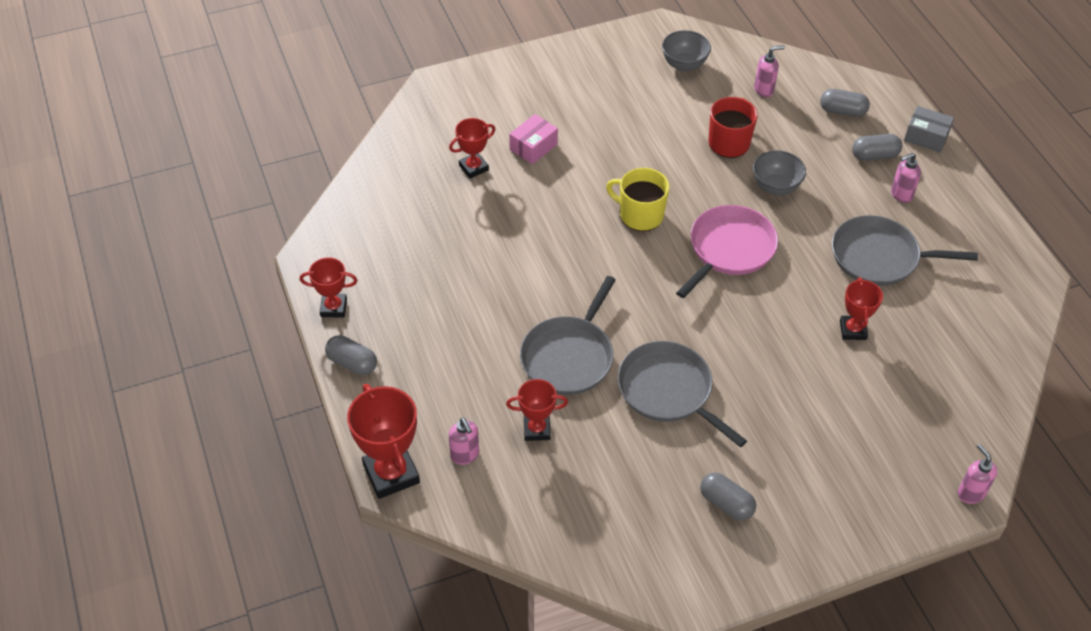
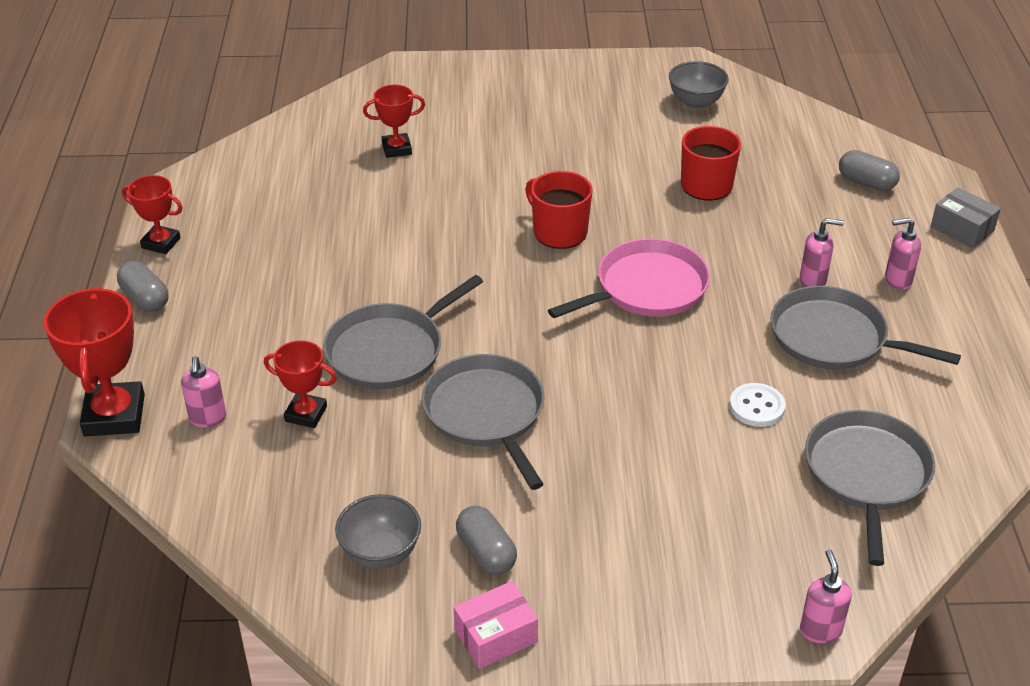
camera: 20 degrees right, 10 degrees down
pink box [509,114,558,164] -> pink box moved to [454,581,538,669]
yellow mug [606,168,670,231] -> red mug [525,171,592,249]
grey bowl [753,150,806,196] -> grey bowl moved to [335,494,421,569]
pink soap dispenser [754,45,785,97] -> pink soap dispenser moved to [800,218,844,287]
red trophy [840,277,883,340] -> white button [729,383,786,427]
grey capsule [852,134,902,161] -> none
none -> grey pan [805,410,935,566]

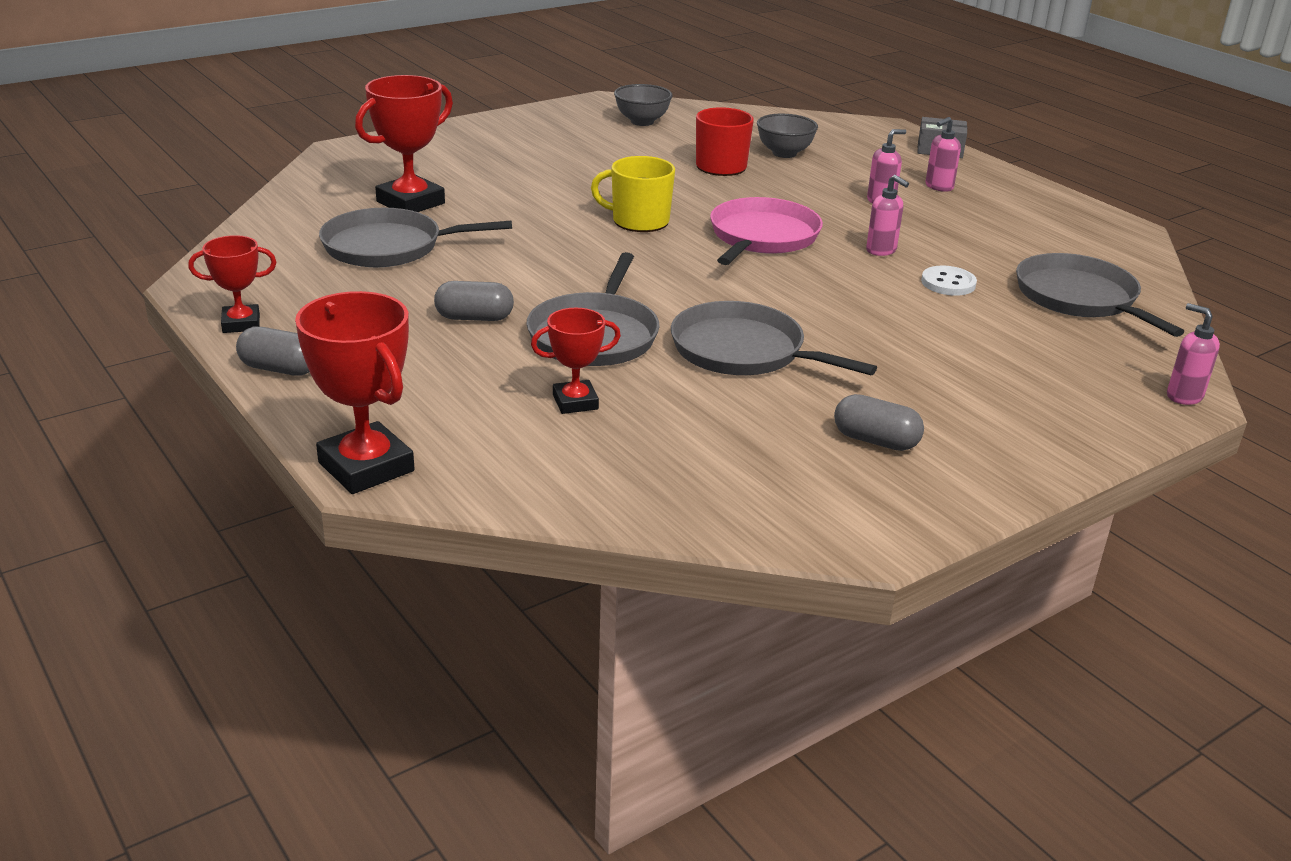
camera: 35 degrees left, 10 degrees down
pink soap dispenser [181,356,226,428] -> pink soap dispenser moved to [866,175,909,256]
grey bowl [335,494,421,569] -> grey bowl moved to [757,114,818,158]
red trophy [363,85,425,158] -> red trophy [355,75,453,212], size x1.69
pink box [454,581,538,669] -> none
red mug [525,171,592,249] -> yellow mug [591,156,675,232]
grey pan [771,286,961,370] -> grey pan moved to [319,208,512,267]
grey capsule [839,150,900,191] -> grey capsule moved to [434,281,514,321]

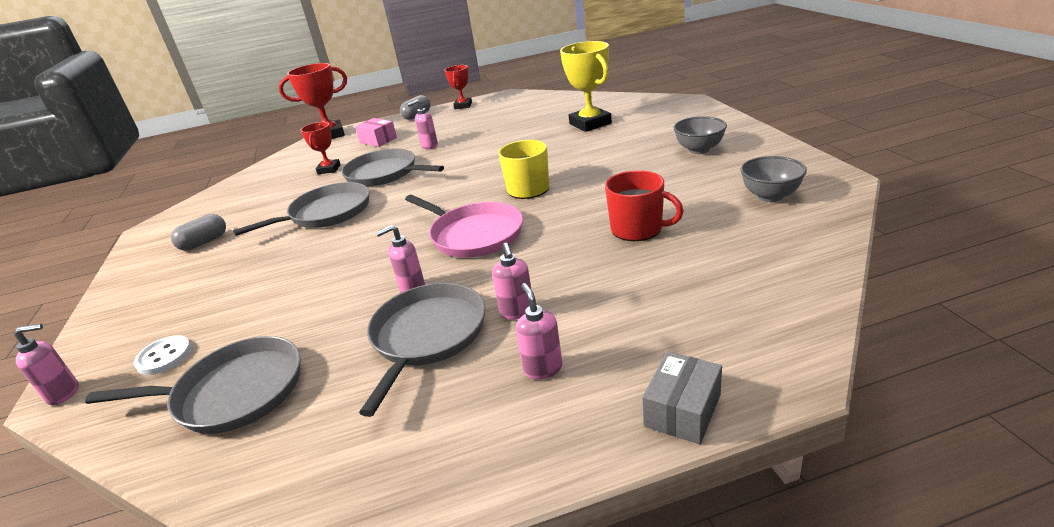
camera: 115 degrees right, 0 degrees up
grey pan [319,208,512,267] -> grey pan moved to [359,283,485,417]
red trophy [355,75,453,212] -> yellow trophy [560,41,612,132]
grey capsule [434,281,514,321] -> pink soap dispenser [408,100,438,149]
grey bowl [757,114,818,158] -> grey bowl moved to [674,116,727,154]
white button [921,266,977,296] -> white button moved to [134,335,192,375]
none -> pink box [355,118,397,147]

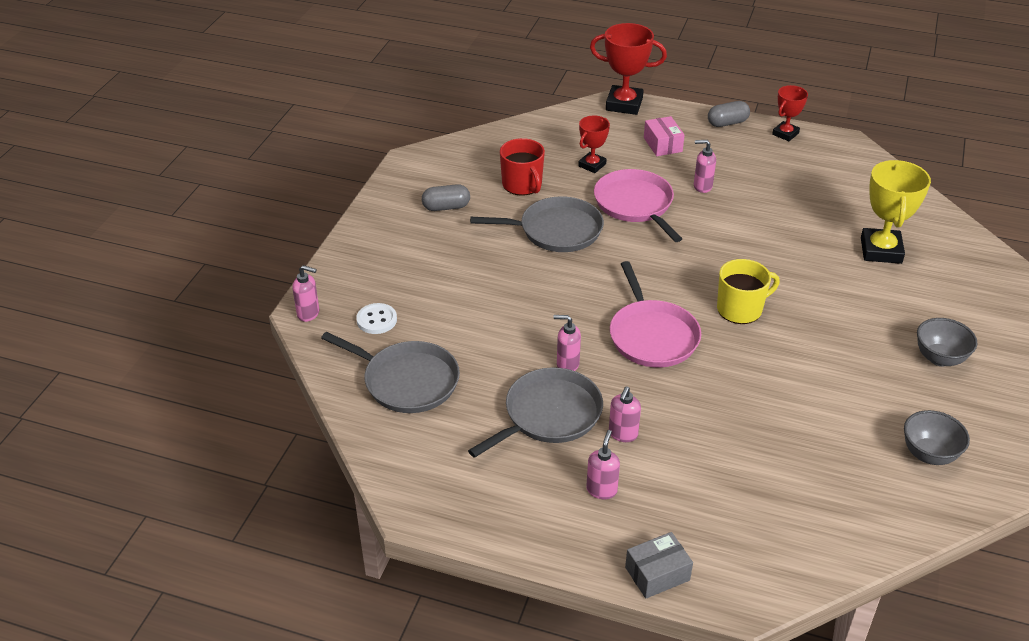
camera: 30 degrees right, 10 degrees up
grey pan [341,148,444,187] -> pink pan [594,169,682,242]
red mug [605,170,684,241] -> red mug moved to [500,138,545,196]

